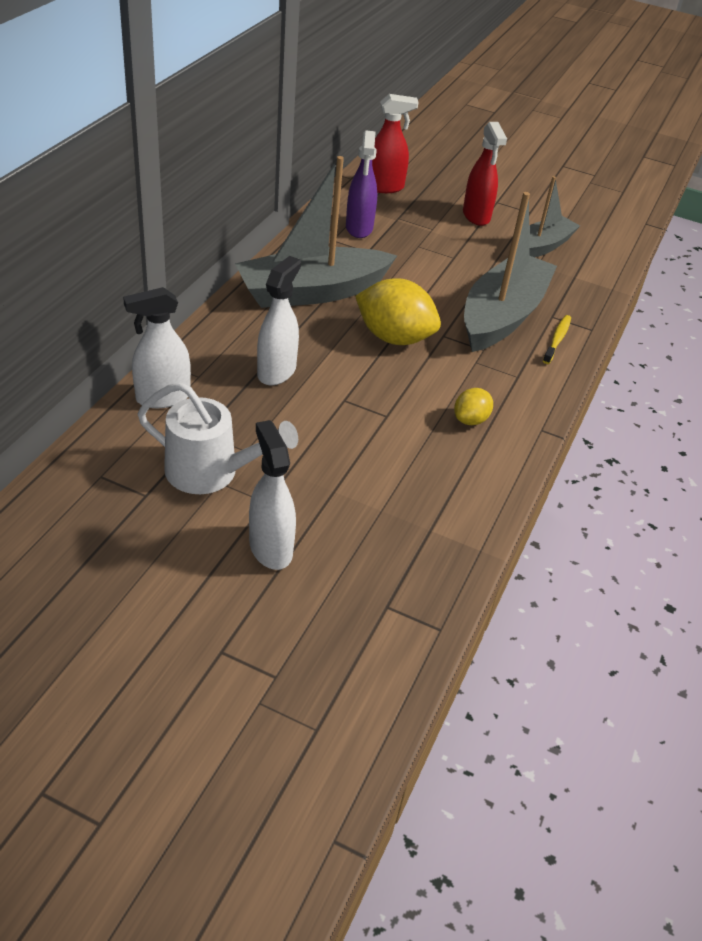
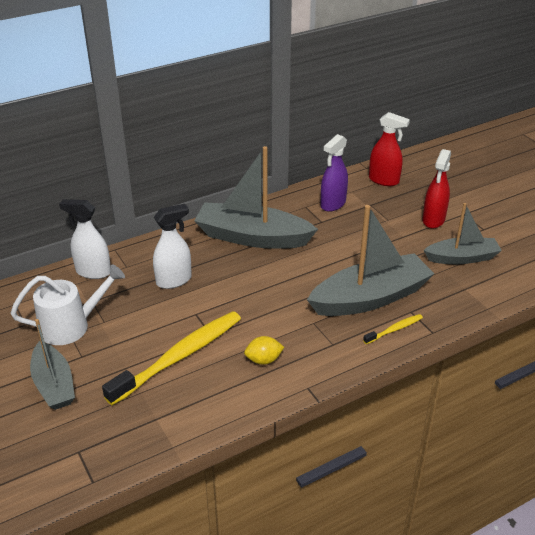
camera: 40 degrees right, 5 degrees down
white watering can [137,382,298,494] -> white watering can turned 75 degrees counterclockwise [11,264,125,345]
white spray bottle [249,420,296,570] -> grey boat [30,319,75,410]
yellow lemon [355,278,441,345] -> none
none -> yellow toothbrush [102,311,241,405]

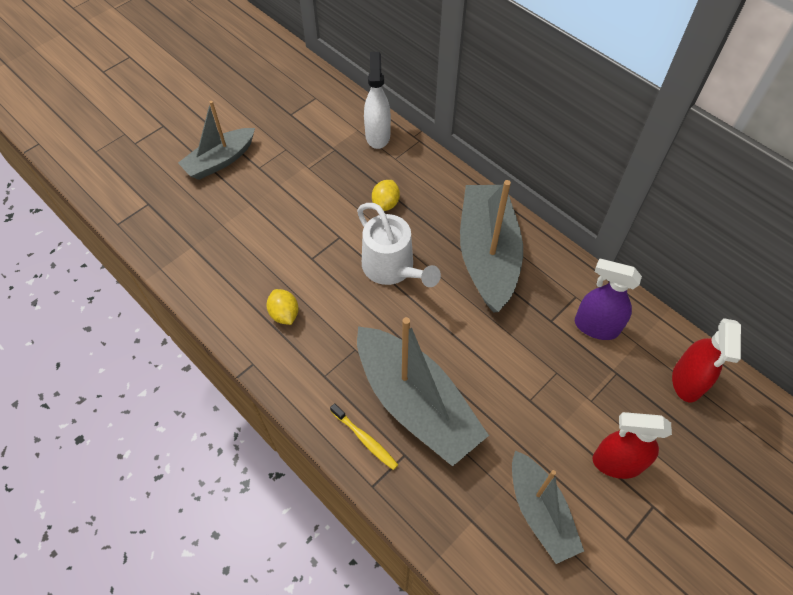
camera: 75 degrees right, 20 degrees up
white watering can [11,264,125,345] -> white watering can moved to [357,203,441,287]
yellow toothbrush [102,311,241,405] -> none
white spray bottle [153,204,192,289] -> yellow lemon [372,180,400,211]

